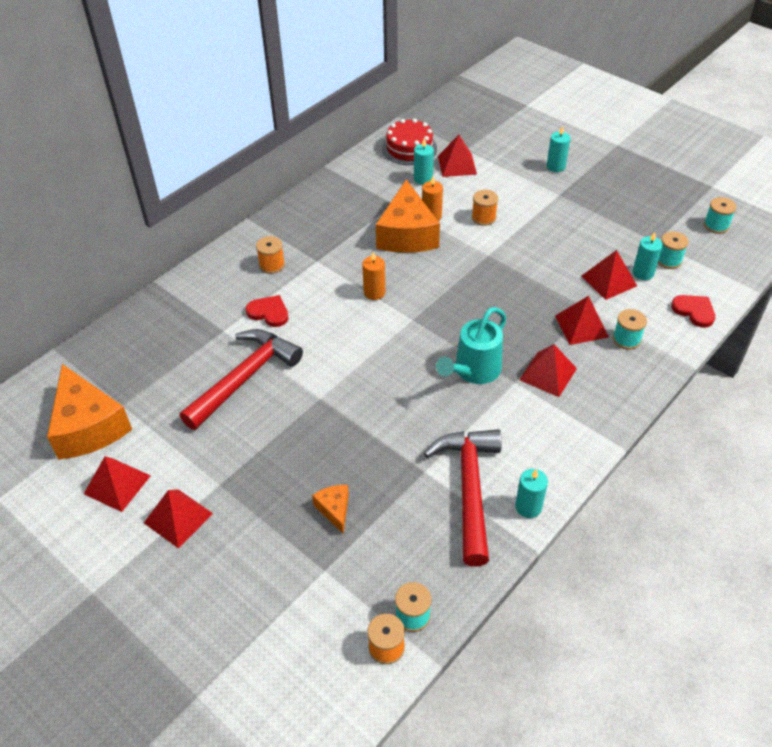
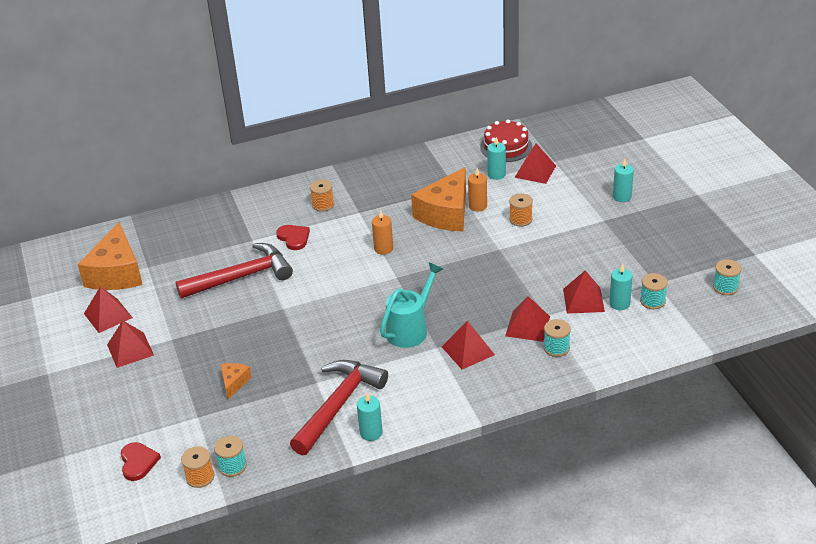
camera: 30 degrees right, 10 degrees down
turquoise watering can [436,307,506,384] -> turquoise watering can turned 150 degrees clockwise [380,262,443,348]
red heart [671,295,715,328] -> red heart moved to [121,442,161,481]

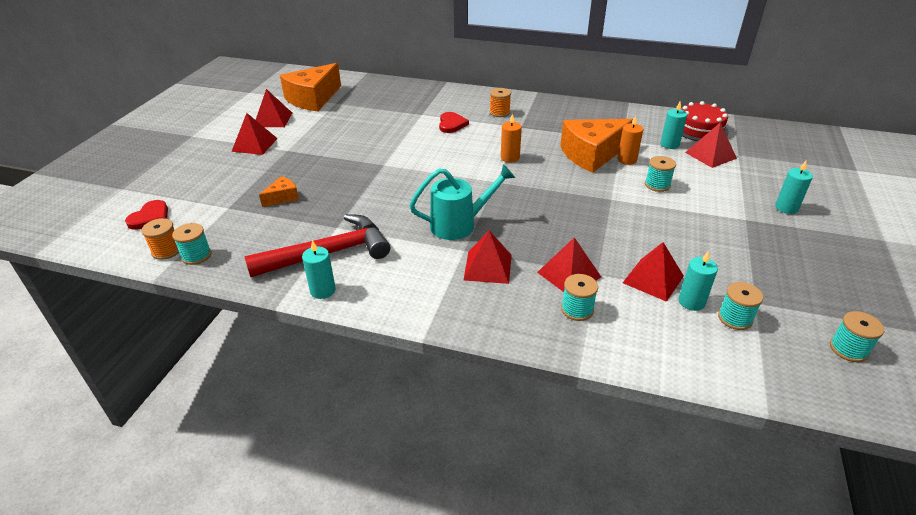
camera: 35 degrees right, 0 degrees up
red hammer [175,243,293,299] -> none
orange spool [509,193,533,227] -> turquoise spool [645,156,676,192]

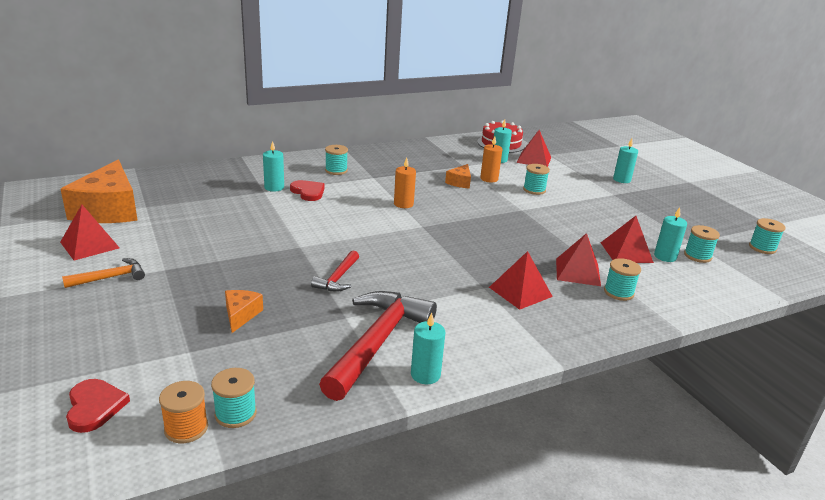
camera: 45 degrees left, 10 degrees down
red pyramid [231,113,278,155] -> orange hammer [62,258,145,288]
turquoise watering can [409,164,515,240] -> none
orange spool [490,88,511,117] -> turquoise spool [325,145,348,175]
orange cheese [560,119,633,173] -> orange cheese [445,164,471,189], size x0.46
none -> turquoise candle [263,141,284,192]
none -> red hammer [311,251,359,292]

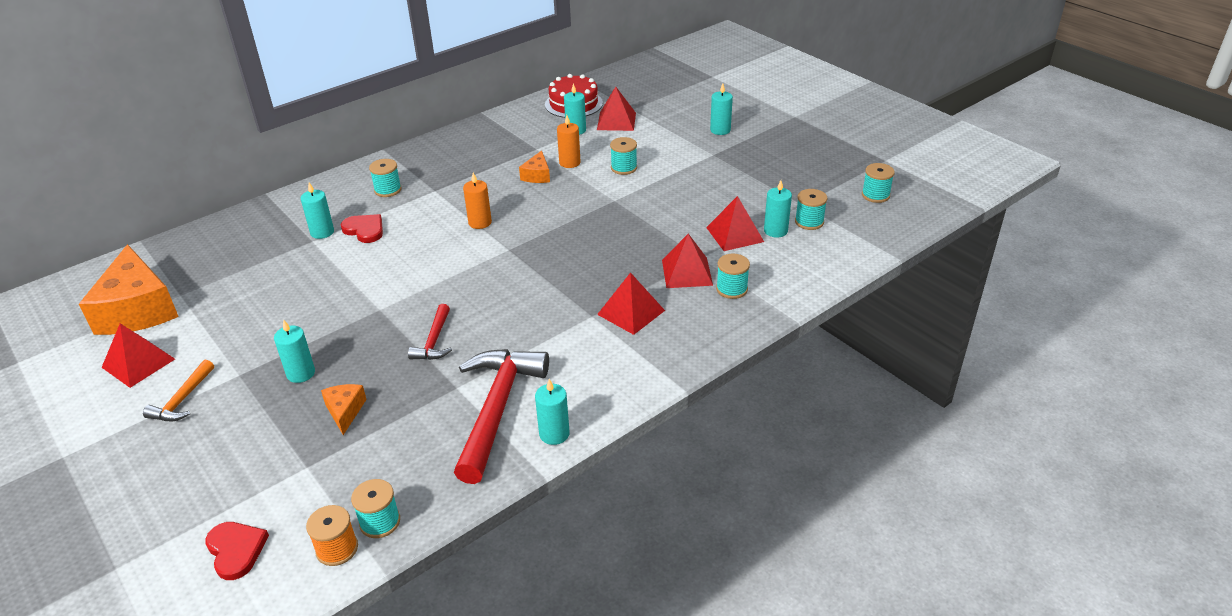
camera: 10 degrees left, 10 degrees up
orange hammer [62,258,145,288] -> orange hammer turned 150 degrees clockwise [143,360,214,421]
none -> turquoise candle [274,319,315,383]

